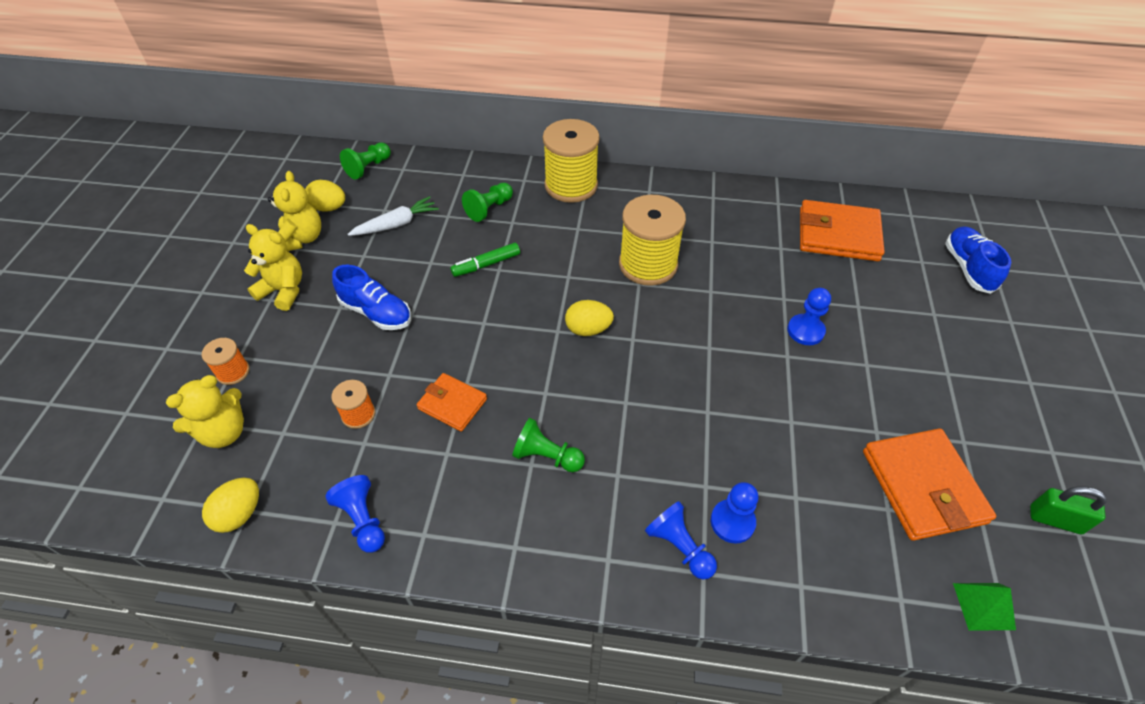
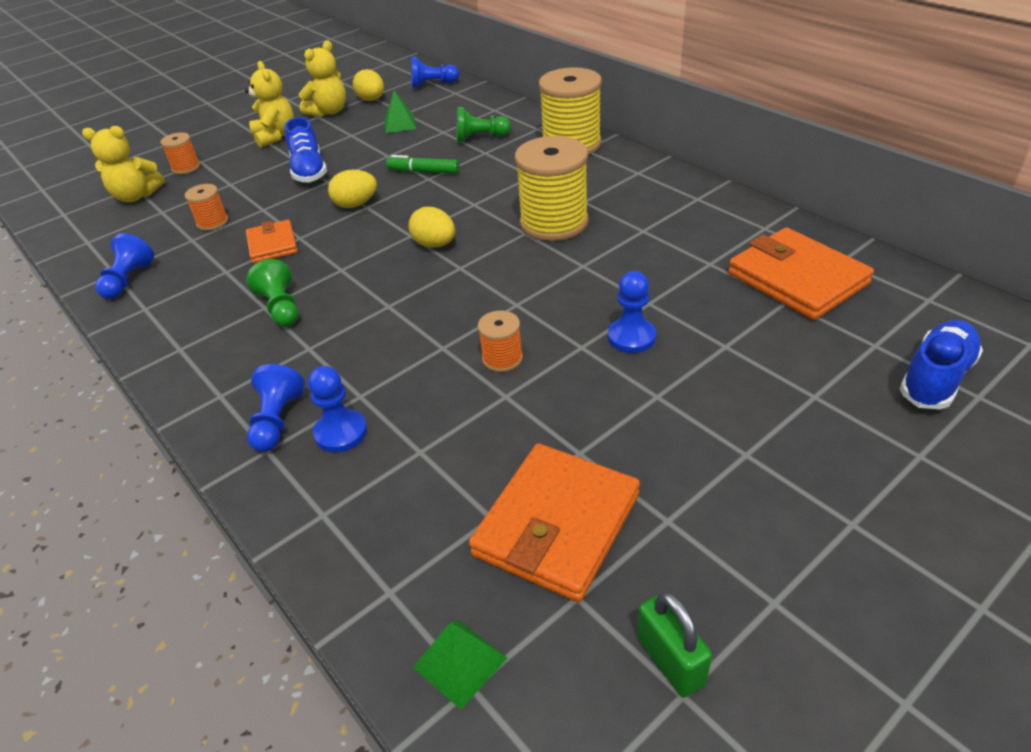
camera: 45 degrees right, 10 degrees down
yellow egg [202,478,259,533] -> yellow egg moved to [328,170,377,208]
green pawn [340,142,391,180] -> blue pawn [411,57,459,88]
white carrot [348,196,439,236] -> green pyramid [384,91,416,133]
none -> orange spool [478,311,523,372]

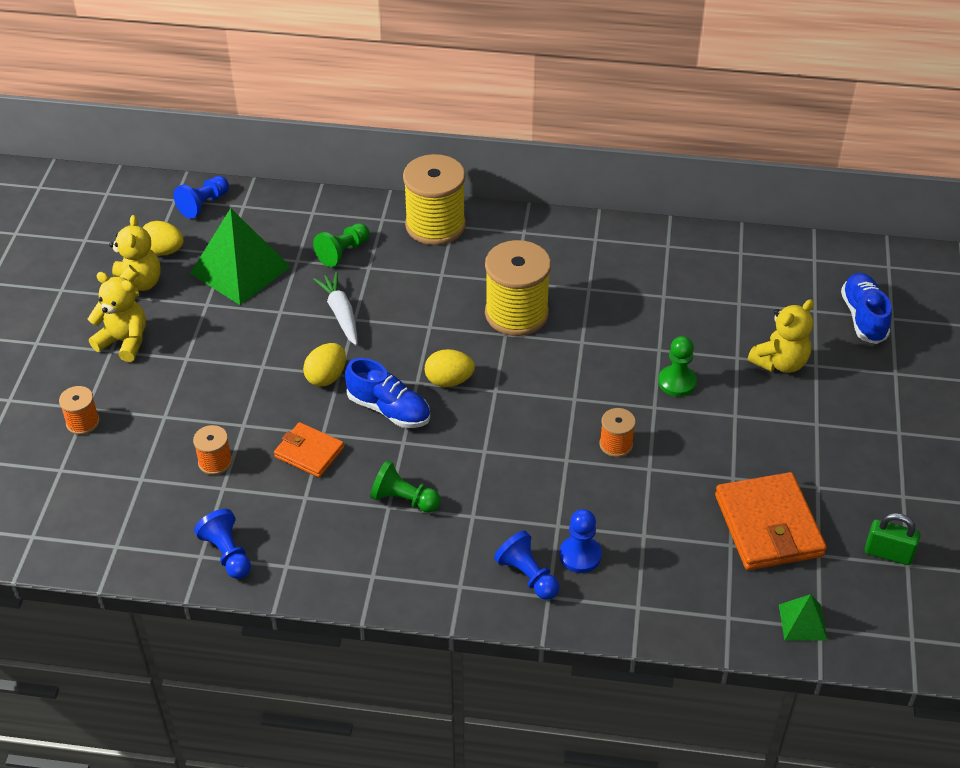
camera: 45 degrees left, 5 degrees up
yellow teddy bear [82,126,165,202] -> yellow teddy bear moved to [748,299,814,373]
blue shoe [285,117,327,182] -> blue shoe moved to [345,358,430,428]
green pyramid [384,91,416,133] -> green pyramid [190,208,291,305], size x2.05
green marker [386,155,460,174] -> white carrot [313,272,357,345]
blue pawn [608,271,656,353] -> green pawn [658,336,697,397]
orange wallet [728,227,874,320] -> none

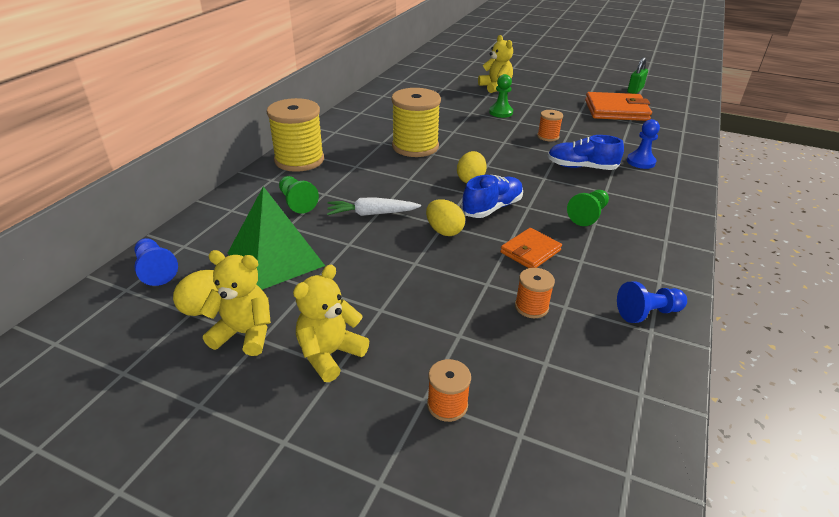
camera: 75 degrees left, 10 degrees down
blue pawn [494,531,559,600] -> none
green pyramid [779,594,827,641] -> none
blue shoe [841,273,892,344] -> blue shoe moved to [548,135,624,170]

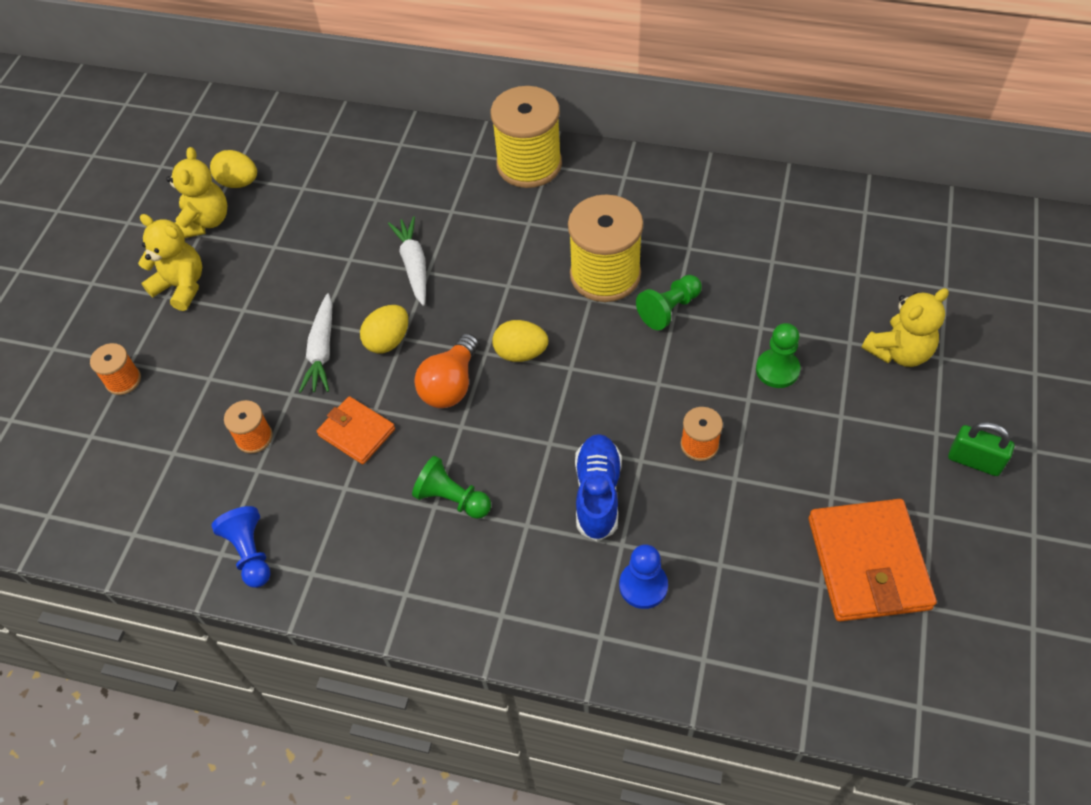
camera: 85 degrees right, 20 degrees up
blue pawn [134,238,178,286] -> none
green pyramid [228,186,325,290] -> none
green pawn [279,176,319,214] -> green pawn moved to [636,275,702,330]
blue shoe [461,175,523,218] -> orange light bulb [414,333,479,408]
green padlock [627,57,648,94] -> green padlock moved to [948,422,1014,476]
none -> white carrot [299,293,333,393]

